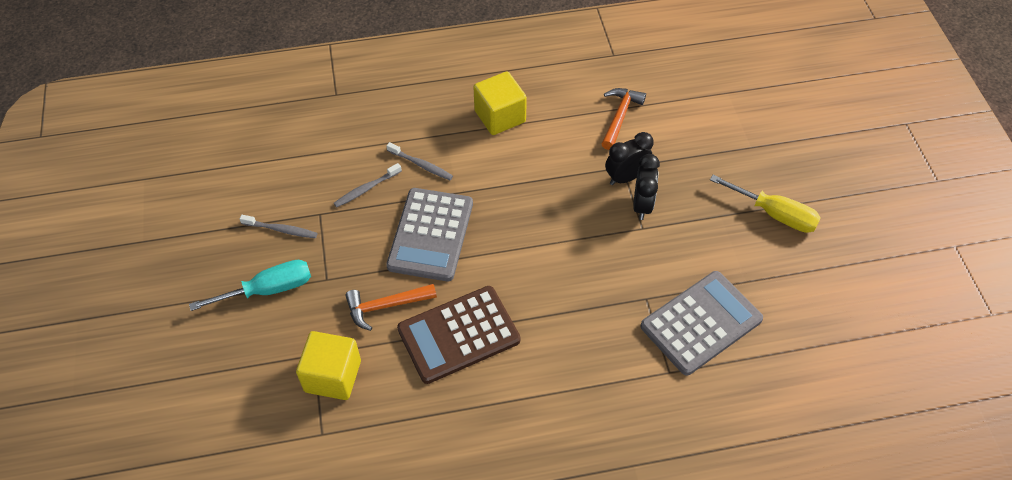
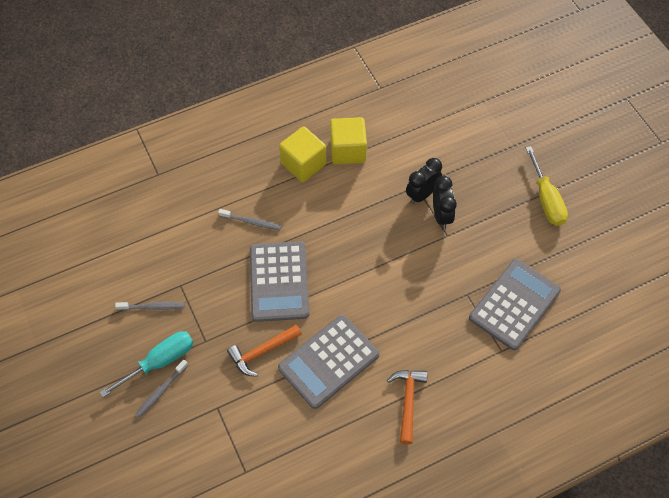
camera: 15 degrees left, 5 degrees up
yellow cube [296,331,361,400] -> yellow cube moved to [330,117,367,165]
grey toothbrush [334,163,402,207] -> grey toothbrush moved to [135,360,188,418]
brown calculator [397,286,520,384] -> grey calculator [278,315,379,409]
orange hammer [602,88,646,150] -> orange hammer moved to [387,370,428,444]
yellow screwdriver [710,175,821,233] -> yellow screwdriver turned 60 degrees clockwise [526,146,568,226]

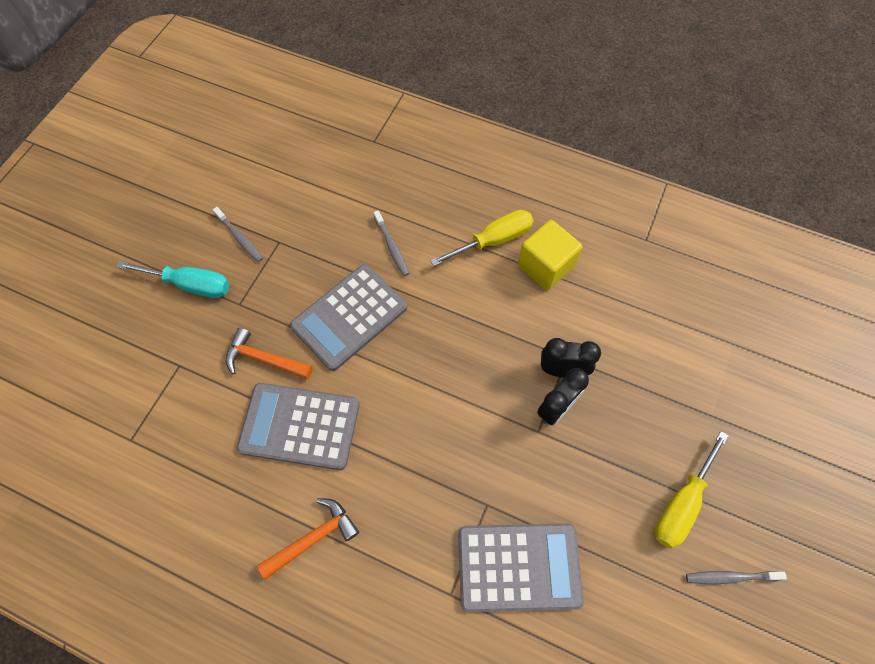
camera: 50 degrees right, 5 degrees up
grey toothbrush [135,360,188,418] -> grey toothbrush moved to [686,571,787,584]
yellow cube [279,126,326,182] -> yellow screwdriver [430,210,534,266]

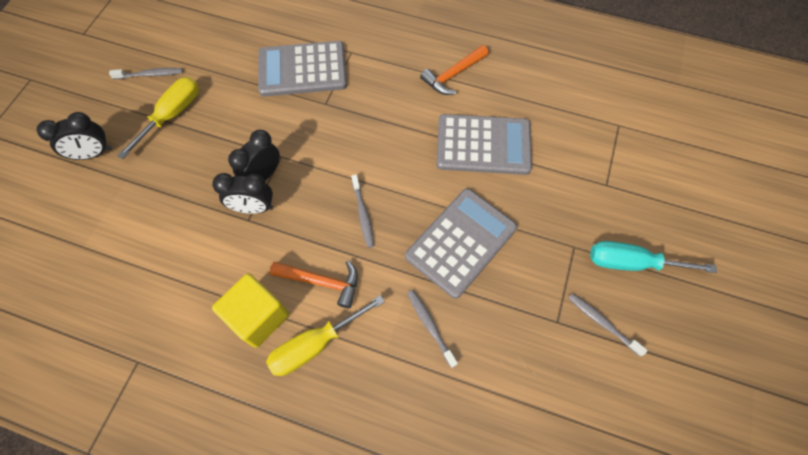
camera: 175 degrees right, 0 degrees up
orange hammer [226,328,313,379] -> orange hammer moved to [270,260,358,308]
none -> black clock [37,112,112,160]
none -> grey toothbrush [351,174,374,248]

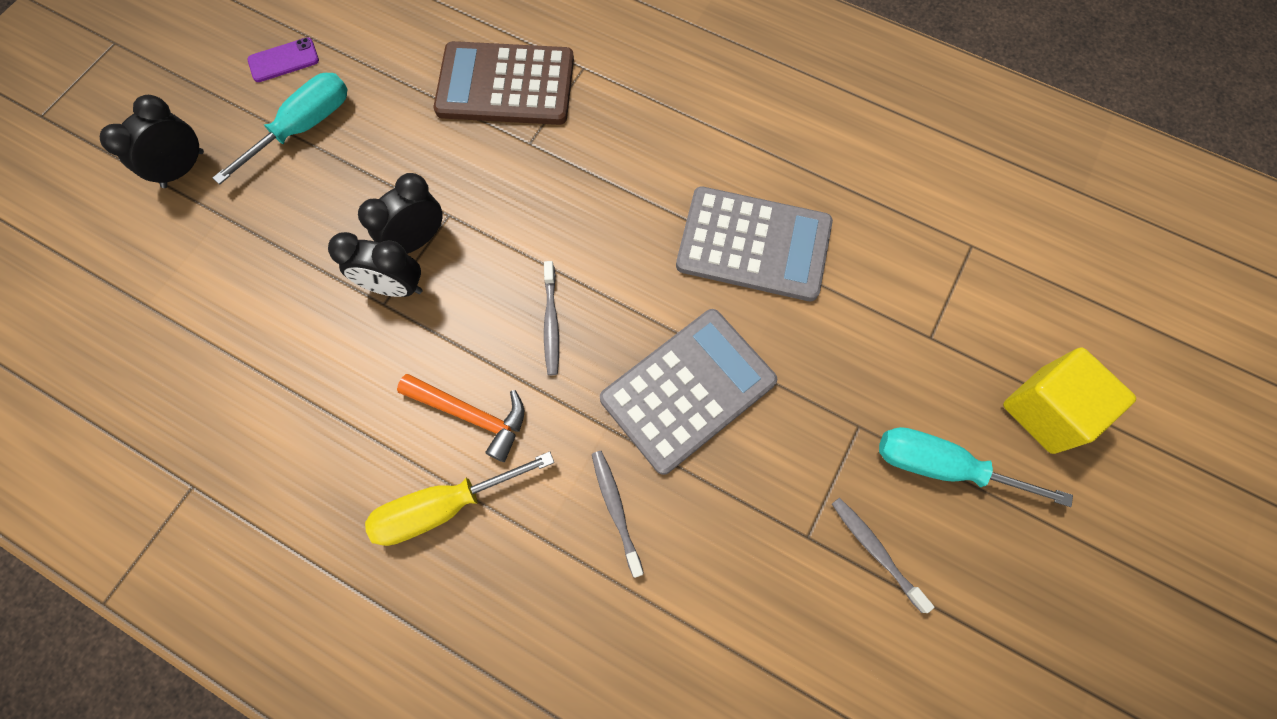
camera: 10 degrees right, 5 degrees up
black clock [37,112,112,160] -> black clock turned 135 degrees clockwise [100,95,204,188]
grey toothbrush [109,68,183,79] -> purple phone [248,37,319,82]
yellow screwdriver [117,77,199,159] -> turquoise screwdriver [212,73,348,185]
yellow cube [212,274,289,348] -> yellow cube moved to [1003,347,1136,454]
grey calculator [258,41,347,97] -> brown calculator [434,41,574,125]
orange hammer [420,45,489,95] -> none

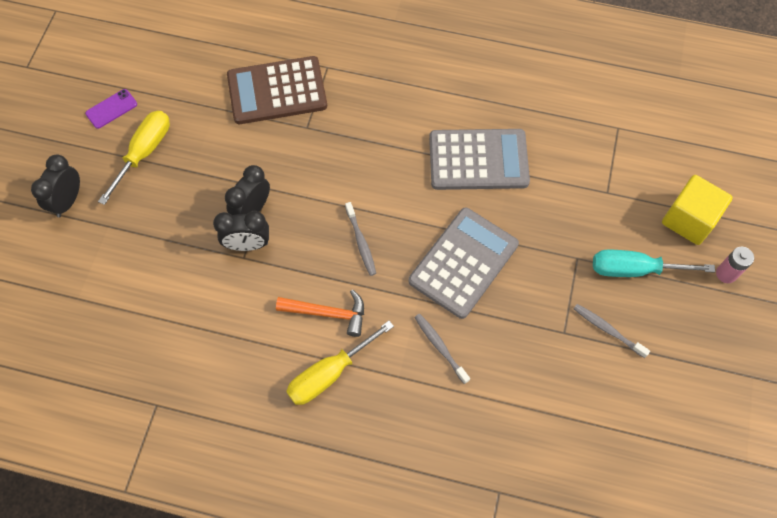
camera: 15 degrees left, 5 degrees down
turquoise screwdriver [212,73,348,185] -> yellow screwdriver [98,111,170,205]
none -> pink battery [716,247,754,283]

